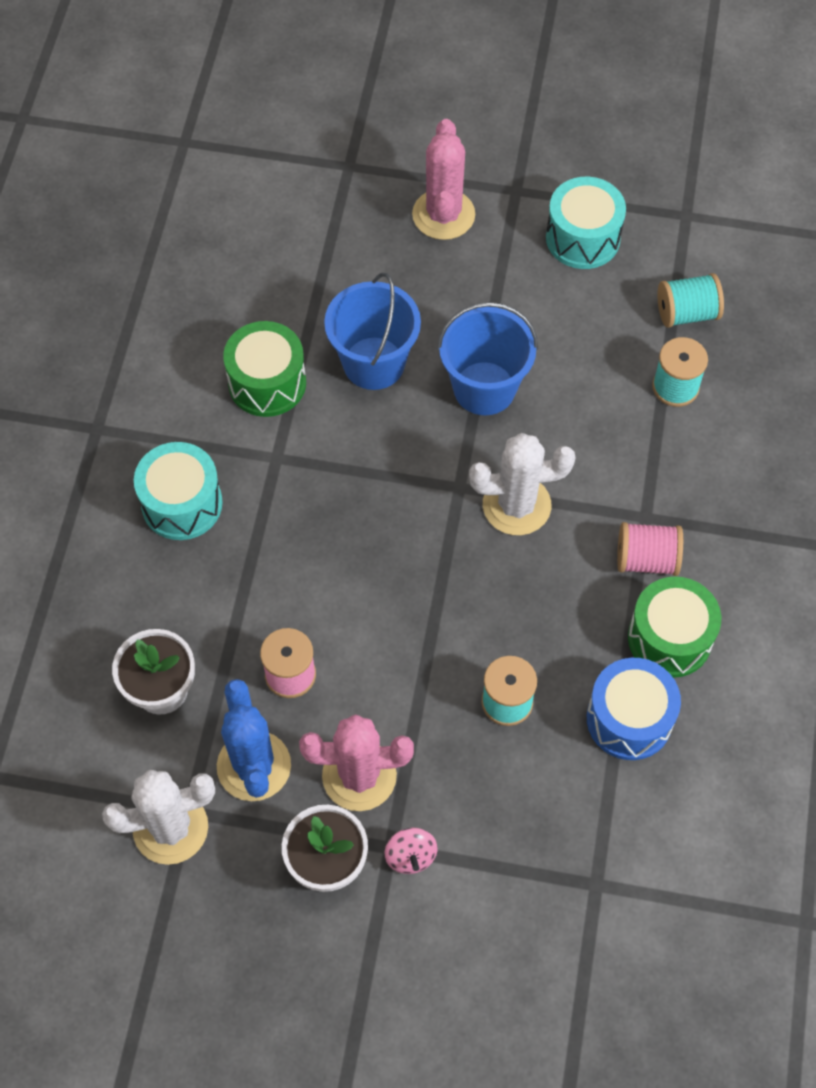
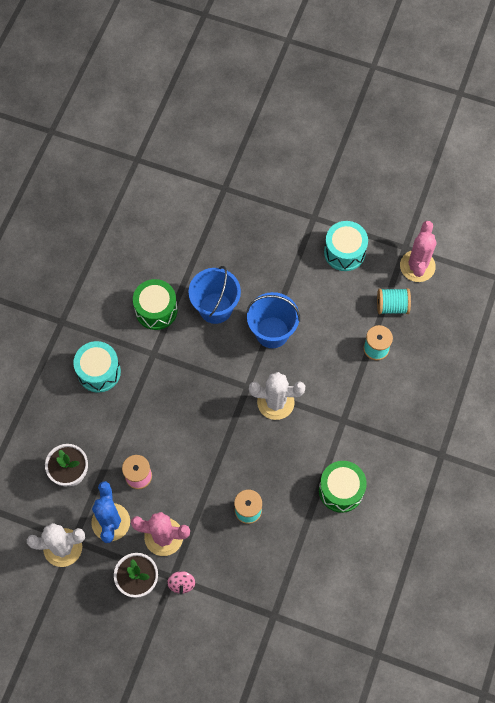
camera: 10 degrees right, 5 degrees up
pink cactus [412,119,475,240] -> pink cactus moved to [400,221,437,282]
blue drum [587,658,681,760] -> none
pink spool [617,522,683,576] -> none

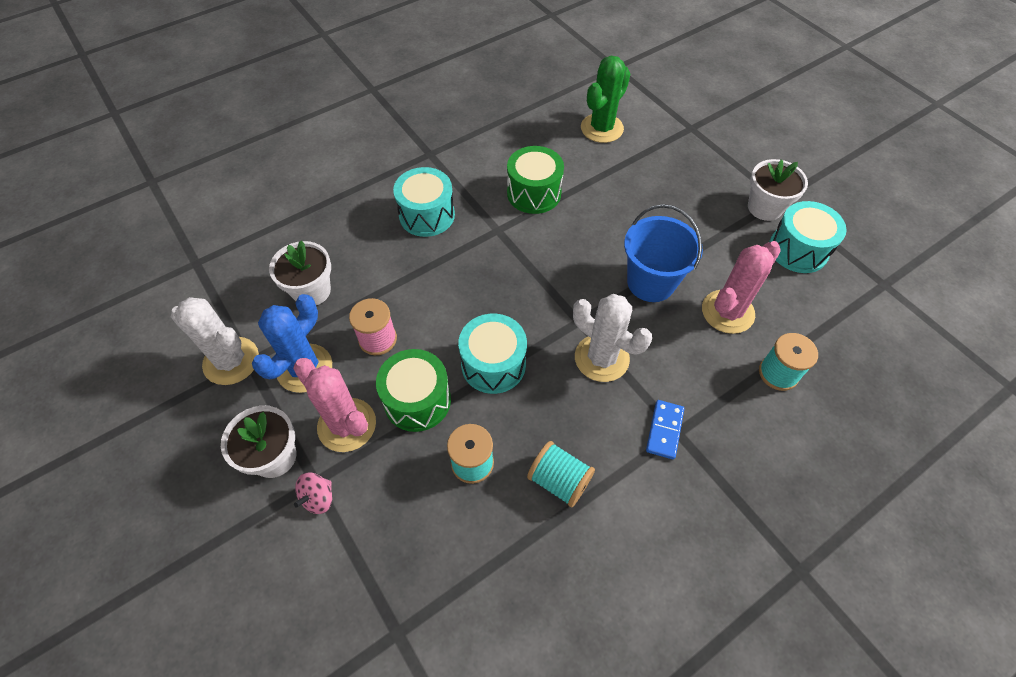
camera: 35 degrees right, 10 degrees down
blue bucket [188,266,241,324] -> none
green drum [319,461,367,513] -> green drum moved to [376,349,451,432]
turquoise spool [377,288,411,314] -> turquoise spool moved to [527,441,595,507]
pink cactus [400,221,437,282] -> pink cactus moved to [702,241,781,334]
none -> turquoise drum [458,314,527,394]
none -> green cactus [581,56,630,143]
none -> blue domino [646,400,684,459]
none -> white flower pot [748,159,808,221]

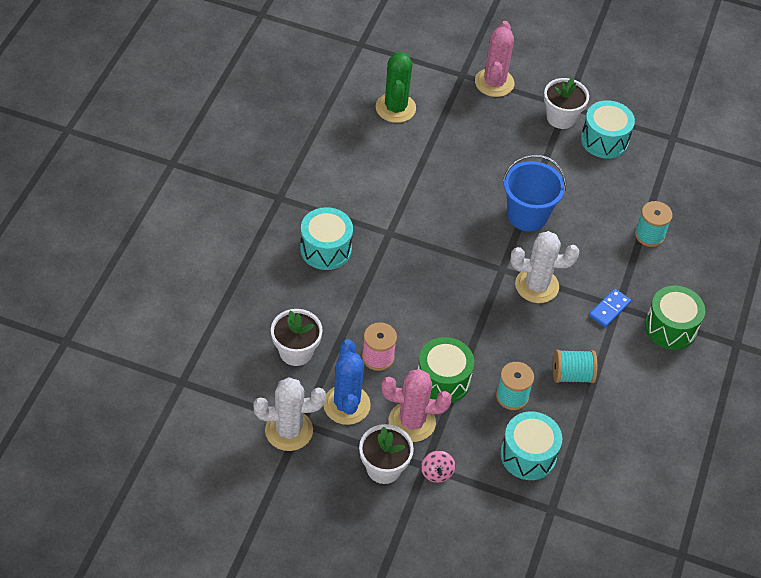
camera: 40 degrees left, 5 degrees down
turquoise drum [458,314,527,394] -> turquoise drum moved to [500,412,562,480]
green drum [507,146,564,214] -> green drum moved to [645,286,705,350]
blue domino [646,400,684,459] -> blue domino turned 60 degrees clockwise [589,289,631,327]
pink cactus [702,241,781,334] -> pink cactus moved to [475,21,514,97]

